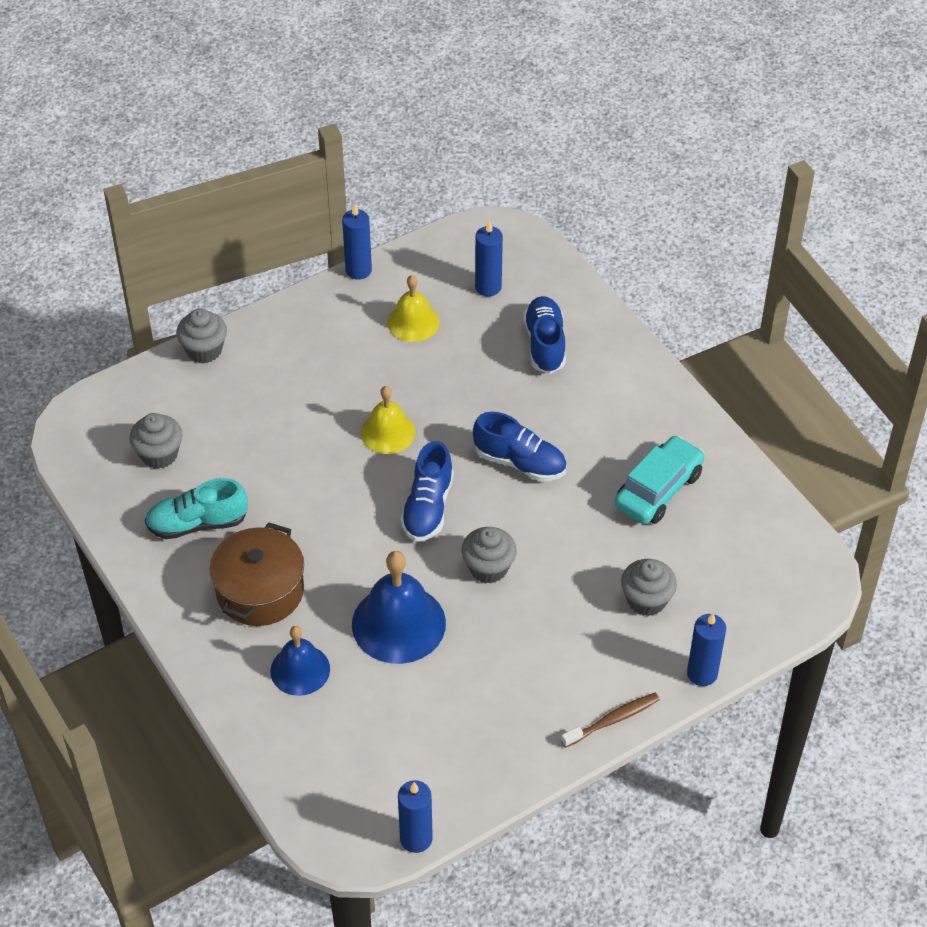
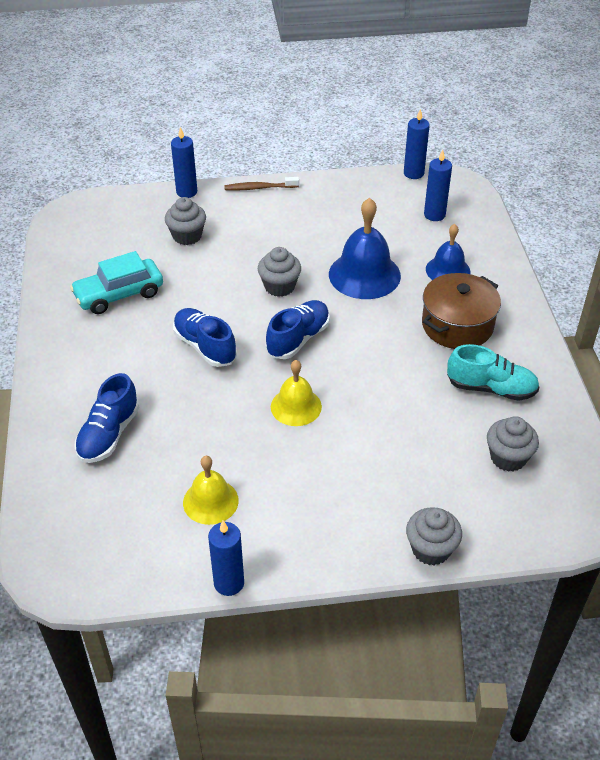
camera: 155 degrees left, 5 degrees down
blue candle [475,220,503,297] -> blue candle moved to [424,150,452,221]

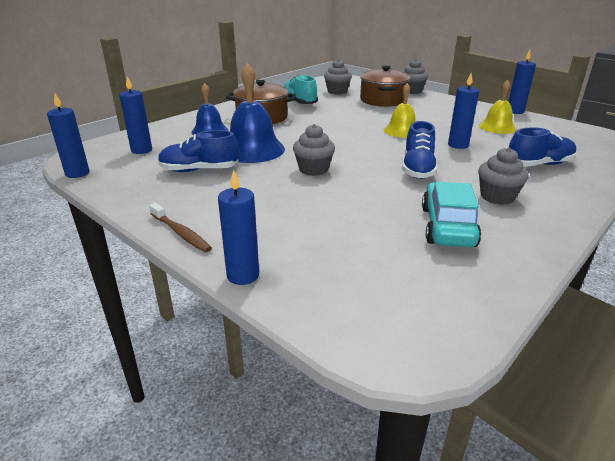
camera: 130 degrees left, 15 degrees down
turquoise car [70,251,163,314] -> turquoise car turned 105 degrees counterclockwise [422,181,481,247]
grey cupcake [165,197,206,245] -> grey cupcake moved to [478,147,528,205]
blue shoe [266,300,330,359] -> blue shoe moved to [158,130,239,172]
none -> brown pot [360,66,411,107]
none -> blue candle [448,73,479,149]

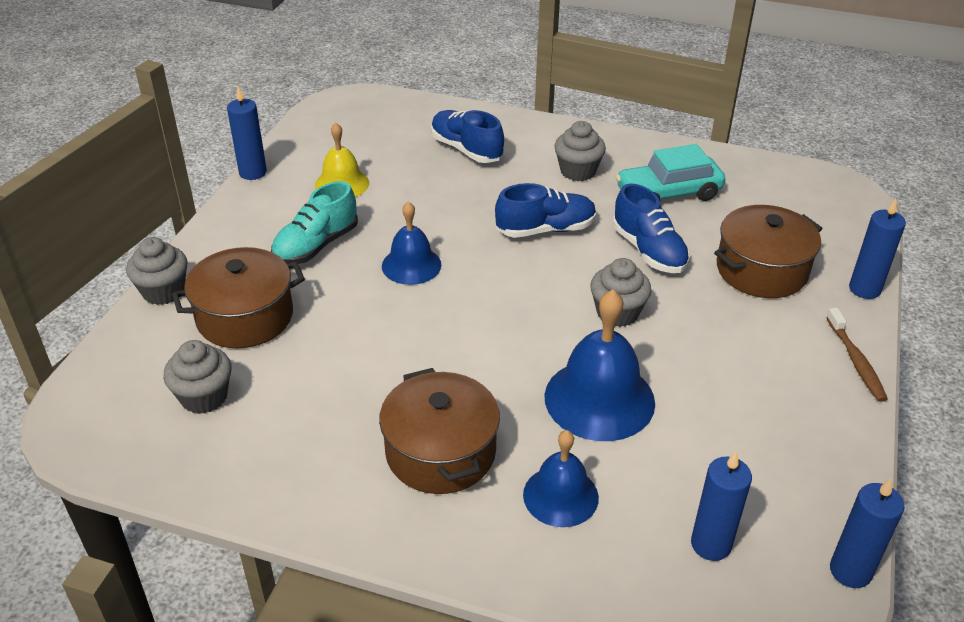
camera: 115 degrees left, 10 degrees up
brown toothbrush [149,203,212,253] -> brown toothbrush turned 150 degrees clockwise [826,308,888,402]
blue shoe [158,130,239,172] -> blue shoe moved to [613,183,690,273]
turquoise shoe [284,75,318,104] -> turquoise shoe moved to [271,181,358,264]
yellow bell [384,83,416,138] -> blue bell [382,201,441,285]
blue candle [448,73,479,149] -> none
none -> brown pot [714,205,822,298]

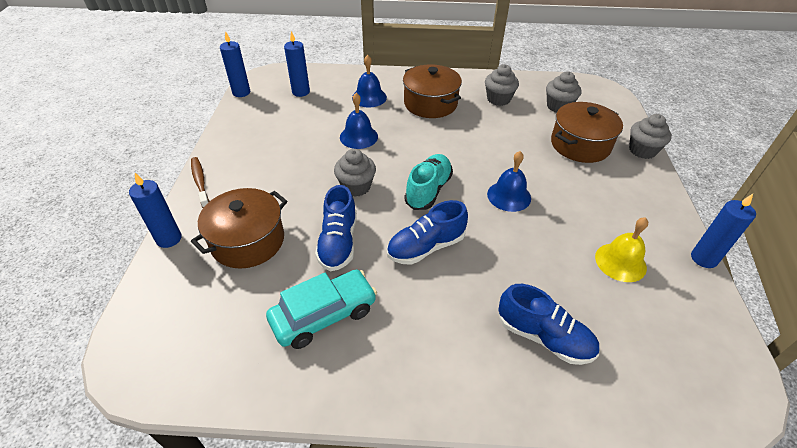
camera: 165 degrees right, 5 degrees up
turquoise shoe [271,181,358,264] -> turquoise shoe moved to [405,154,453,210]
blue bell [544,290,655,441] -> blue bell [340,93,378,149], size x0.62
grey cupcake [554,121,606,181] -> grey cupcake moved to [485,64,519,106]
blue shoe [613,183,690,273] -> blue shoe turned 135 degrees counterclockwise [315,185,357,271]

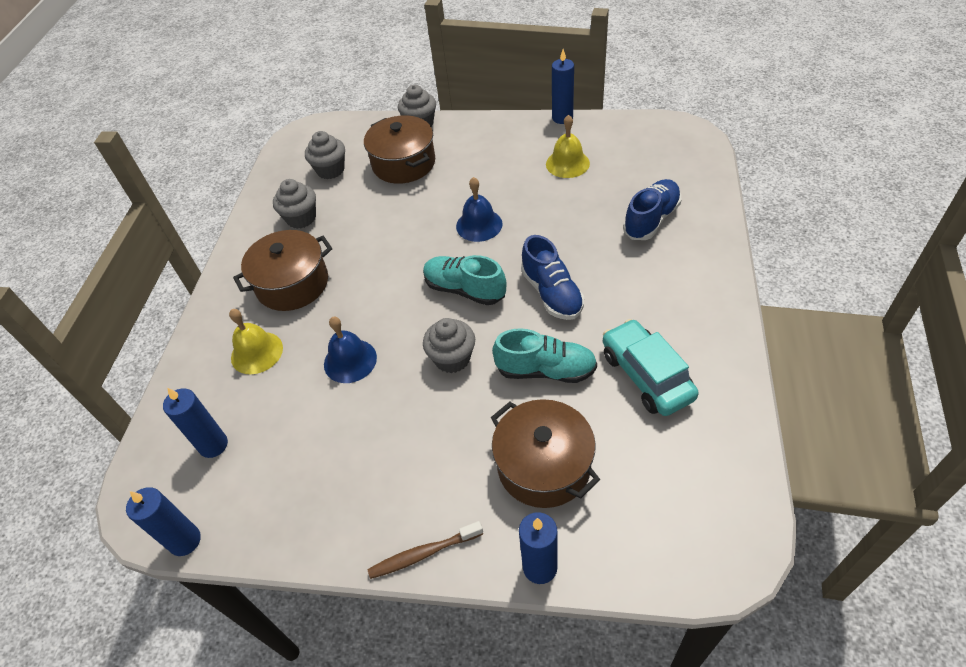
camera: 80 degrees left, 5 degrees up
blue shoe [315,185,357,271] -> turquoise shoe [492,328,597,383]
blue bell [352,55,387,107] -> yellow bell [229,309,283,374]

